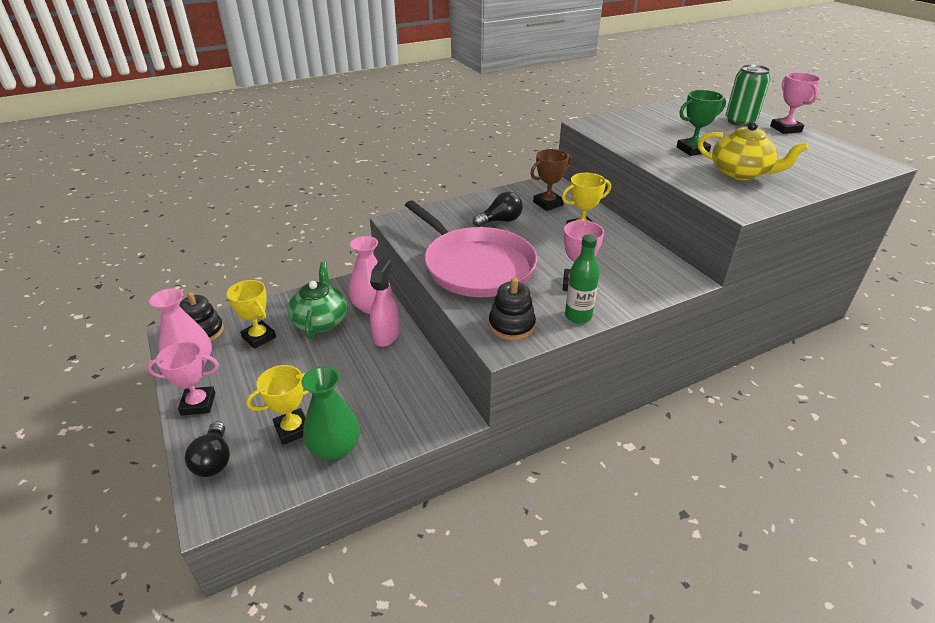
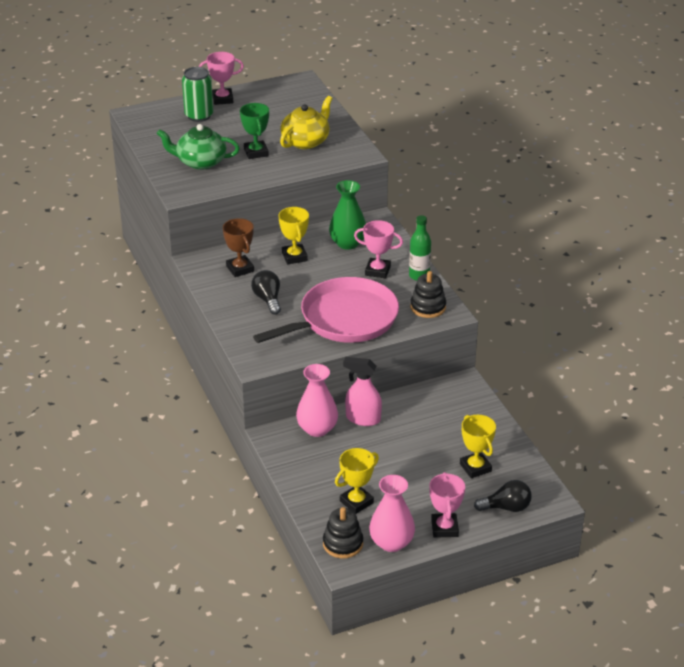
camera: 85 degrees left, 0 degrees up
green teapot [287,262,347,339] -> green teapot moved to [157,124,240,170]
green vase [301,366,360,461] -> green vase moved to [329,180,366,250]

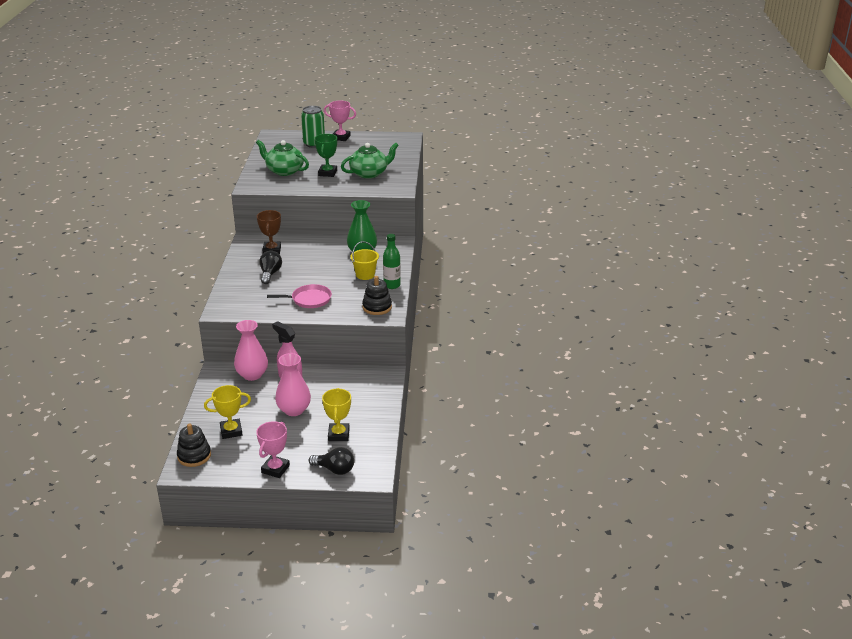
camera: 25 degrees right, 5 degrees down
pink pan [253,277,399,343] -> pink pan [267,284,332,308], size x0.50
yellow trophy [278,207,309,264] -> none
yellow teapot [280,96,333,149] -> green teapot [341,143,399,179]
pink trophy [354,220,403,279] -> yellow bucket [350,241,379,280]
pink vase [369,475,415,552] -> pink vase moved to [275,353,311,416]

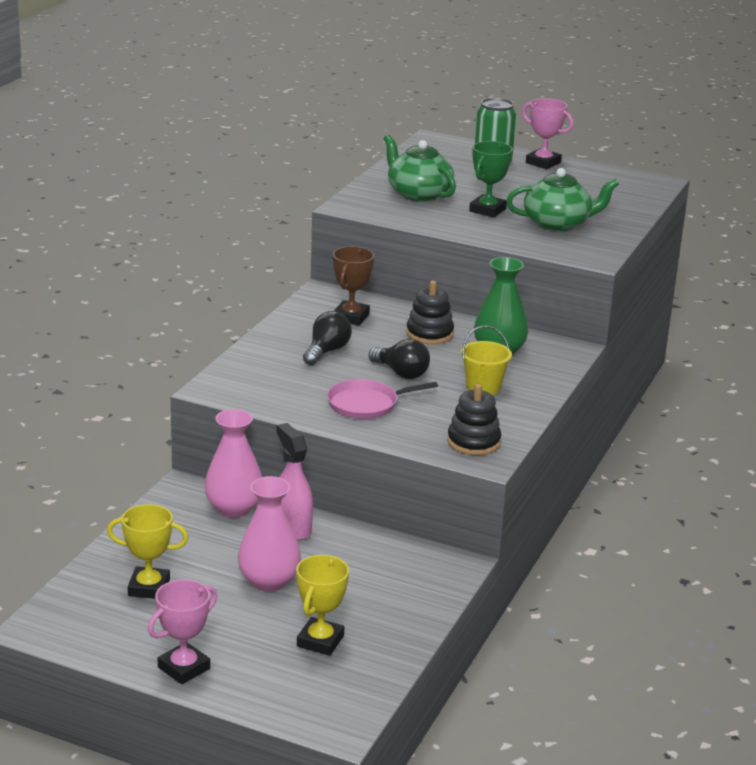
camera: 20 degrees right, 5 degrees down
black stacking toy [177,423,211,467] -> black stacking toy moved to [406,280,454,344]
pink pan [267,284,332,308] -> pink pan turned 150 degrees clockwise [327,379,438,419]
black light bulb [309,447,354,475] -> black light bulb moved to [369,339,430,379]
green bottle [383,234,401,289] -> none

